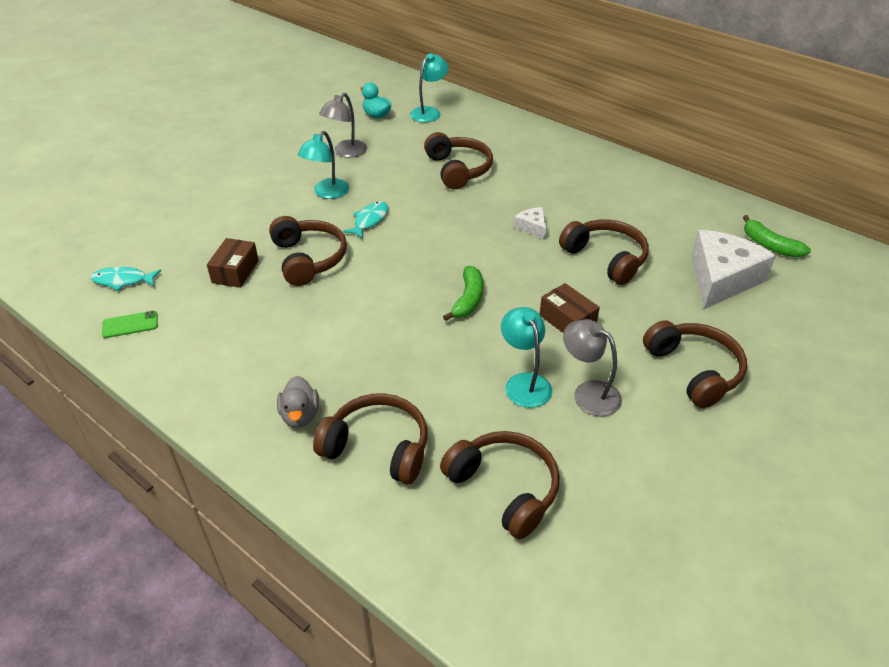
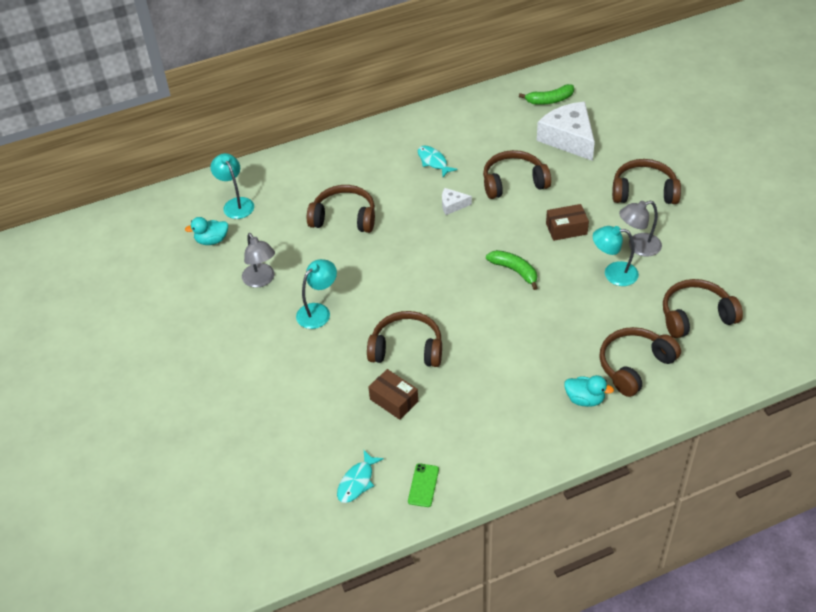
camera: 60 degrees left, 5 degrees up
grey duck [277,376,319,428] -> turquoise duck [564,375,614,407]
turquoise lamp [298,131,349,199] -> turquoise lamp turned 105 degrees counterclockwise [296,259,337,329]
turquoise fish [343,201,388,239] -> turquoise fish moved to [418,146,458,177]

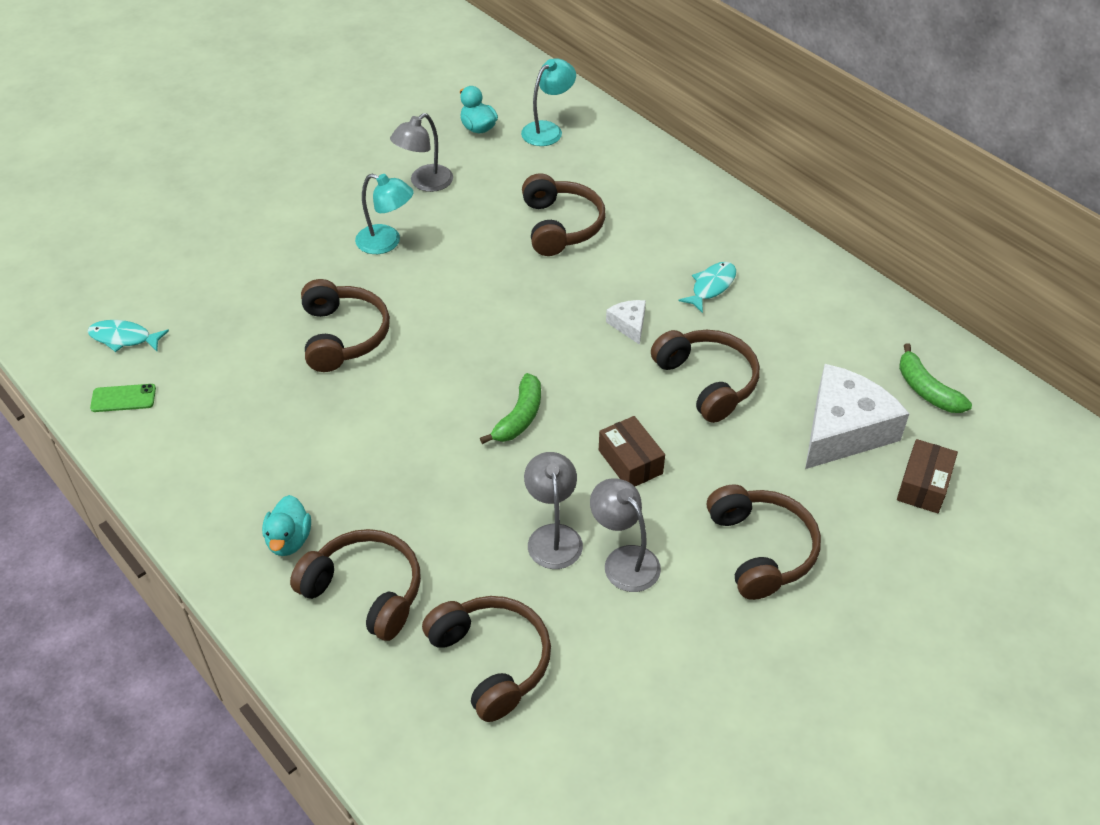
camera: 70 degrees right, 0 degrees up
brown box [368,369,418,420] -> brown box moved to [897,439,958,513]
turquoise lamp [593,226,639,286] -> grey lamp [524,452,583,569]

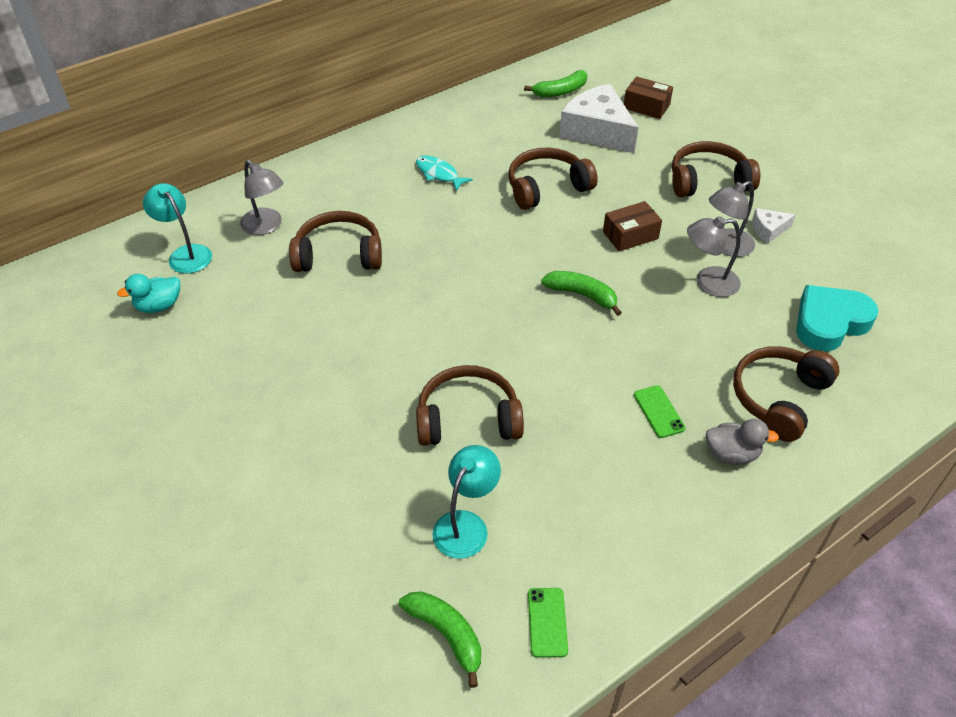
camera: 85 degrees left, 0 degrees up
turquoise fish [88,320,169,352] -> green banana [399,591,481,688]
turquoise duck [262,495,311,556] -> grey duck [706,419,779,465]
turquoise lamp [355,174,414,254] -> turquoise lamp moved to [432,445,501,559]
grey lamp [390,113,453,192] -> grey lamp moved to [240,160,283,235]
brown headphones [422,596,551,722] -> turquoise heart [796,285,879,351]
white cheese [606,300,646,345] -> white cheese moved to [752,208,796,243]
none -> green phone [634,385,685,438]

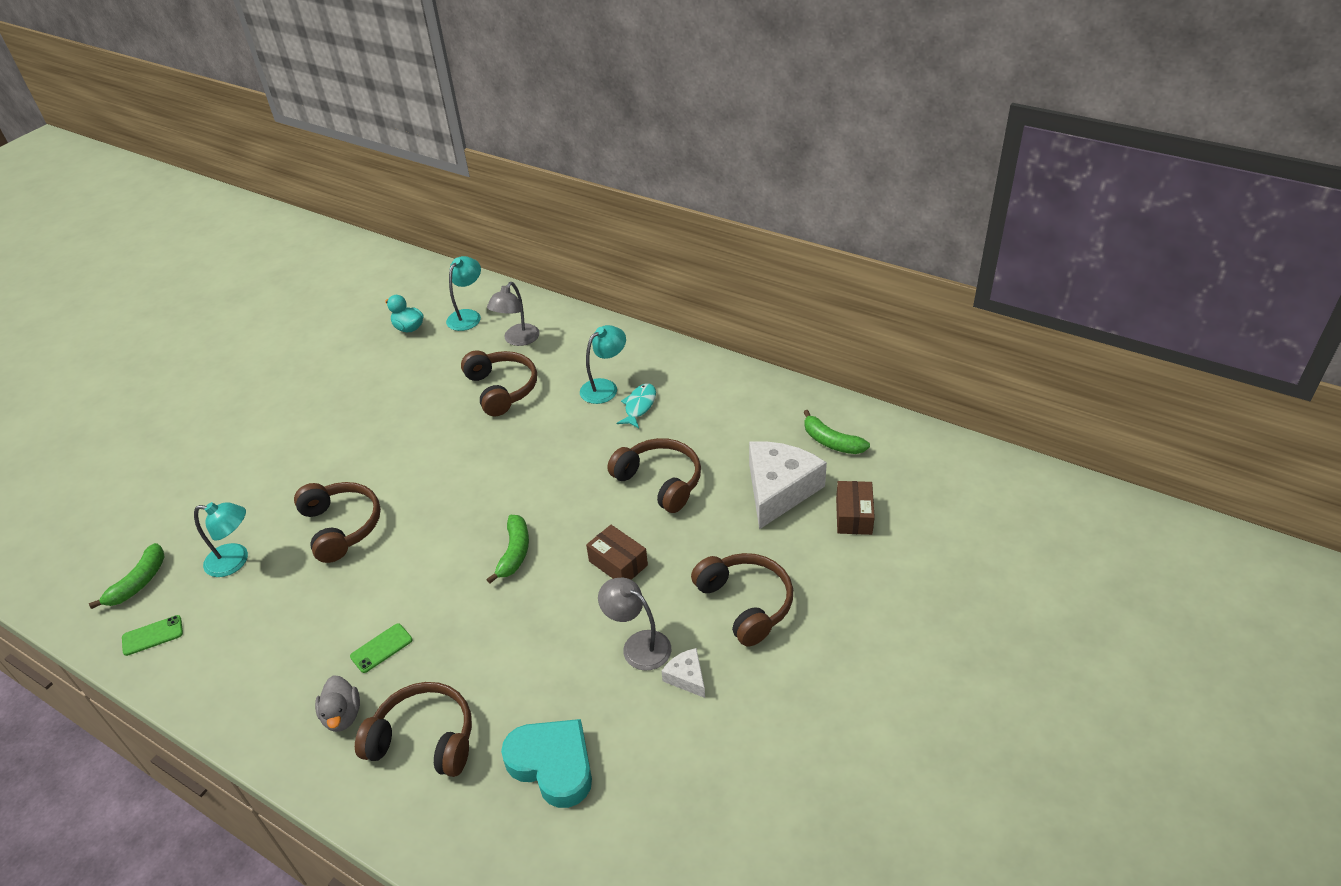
camera: 70 degrees right, 5 degrees down
grey lamp [687,216,741,297] -> none
none -> turquoise lamp [580,325,626,404]

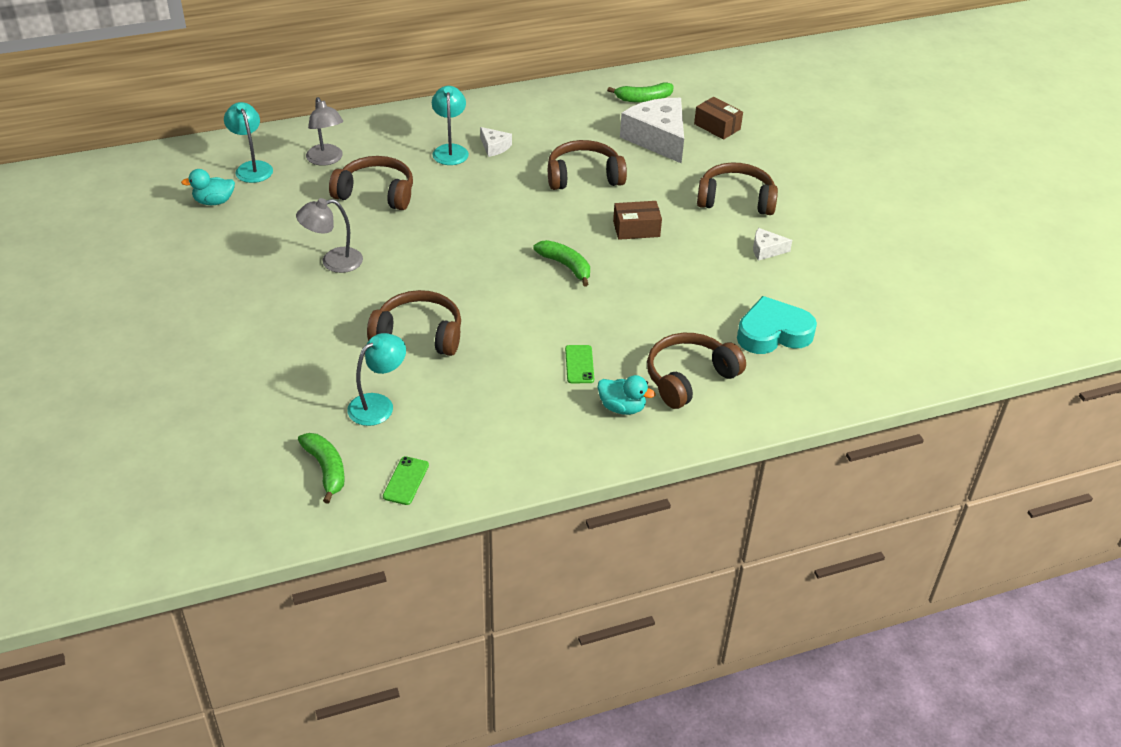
camera: 55 degrees left, 0 degrees up
grey duck [315,675,360,732] -> turquoise duck [597,375,655,415]
grey lamp [598,578,672,671] -> grey lamp moved to [296,198,363,273]
turquoise fish [617,383,656,428] -> white cheese [480,127,512,157]

